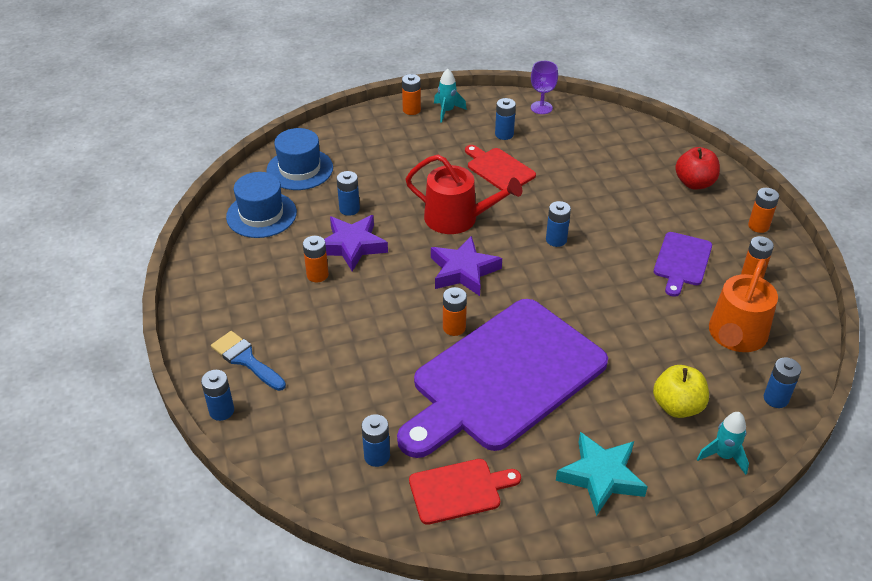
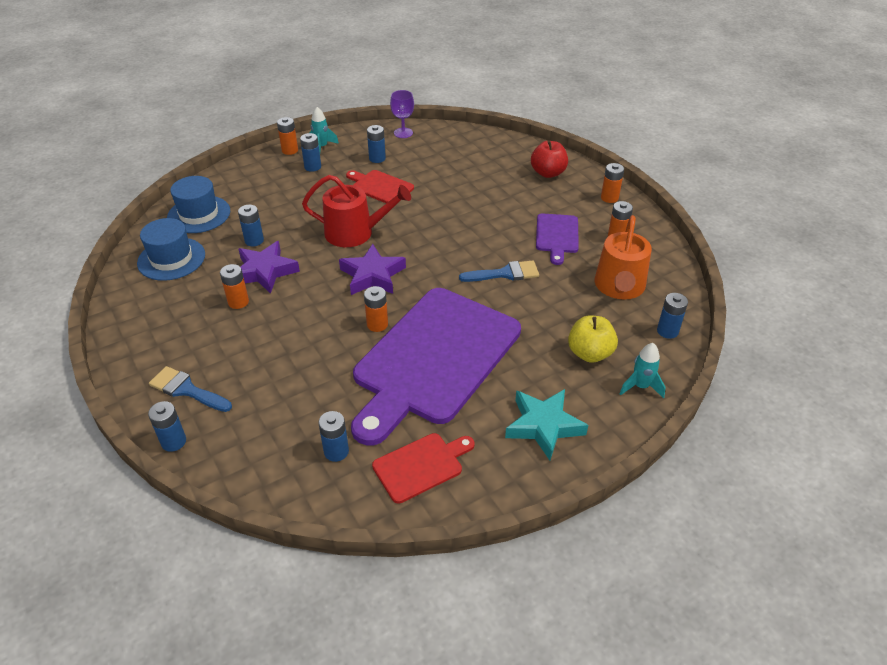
camera: 15 degrees left, 0 degrees up
blue battery [546,201,571,247] -> blue battery moved to [300,133,321,172]
none -> blue brush [459,260,539,282]

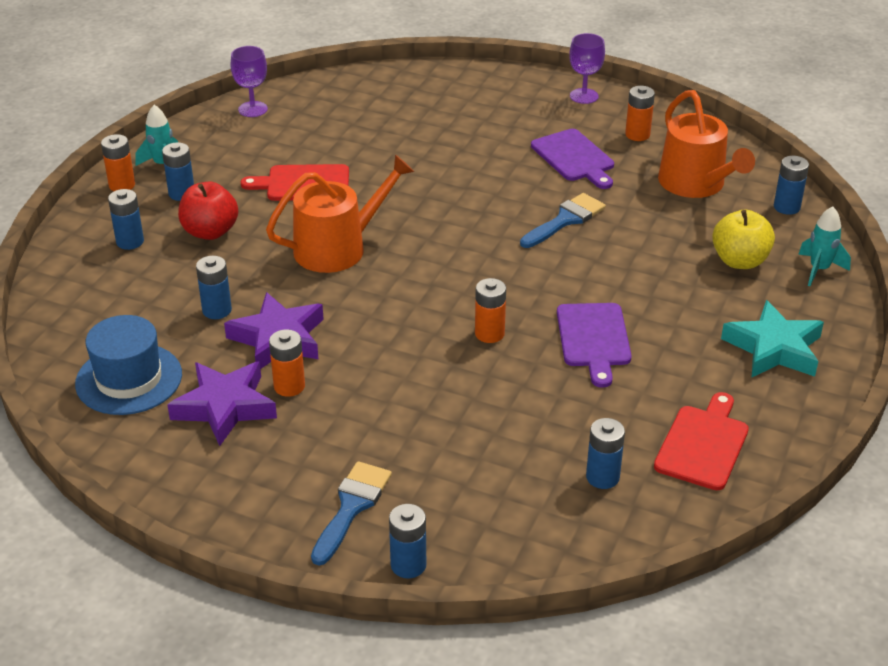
camera: 35 degrees left, 5 degrees down
blue brush [149,366,232,412] -> blue brush turned 120 degrees clockwise [311,461,392,565]
blue hat [167,176,230,233] -> none
red watering can [302,175,411,247] -> orange watering can [266,154,414,273]
purple star [339,244,406,295] -> purple star moved to [167,361,277,446]
purple cutting board [351,288,521,446] -> purple cutting board [557,303,632,388], size x0.44
blue battery [367,125,386,163] -> blue battery moved to [108,189,144,250]
red apple [531,141,568,178] -> red apple moved to [178,181,238,240]
orange battery [601,163,624,203] -> purple goblet [569,33,605,104]

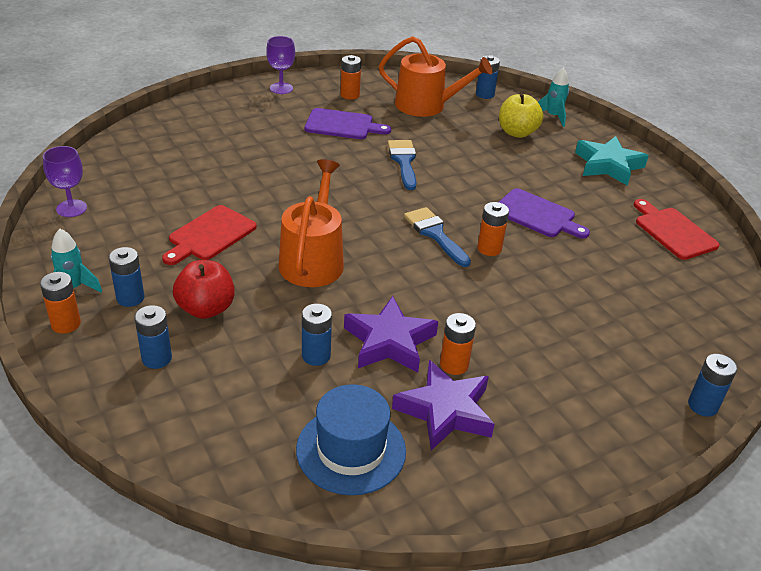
camera: 55 degrees left, 0 degrees up
blue brush [311,461,392,565] -> blue brush moved to [404,207,471,267]
blue battery [586,418,625,489] -> none

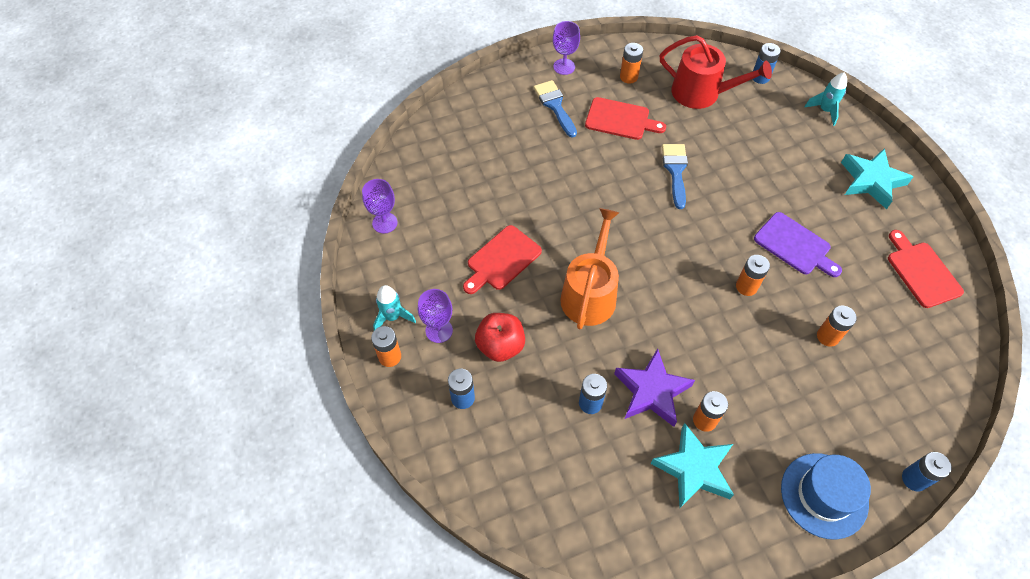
camera: 10 degrees right, 20 degrees up
blue battery [109,247,145,307] -> purple goblet [418,289,453,343]
blue hat [296,384,406,495] -> blue hat moved to [781,453,871,540]
purple cutting board [305,108,391,139] -> red cutting board [585,97,666,140]
orange watering can [379,36,492,117] -> red watering can [660,35,772,109]
purple star [392,360,495,450] -> turquoise star [651,423,734,508]
blue brush [404,207,471,267] -> blue brush moved to [534,80,577,138]
yellow apple [499,93,543,138] -> none
none -> orange battery [817,306,857,347]

